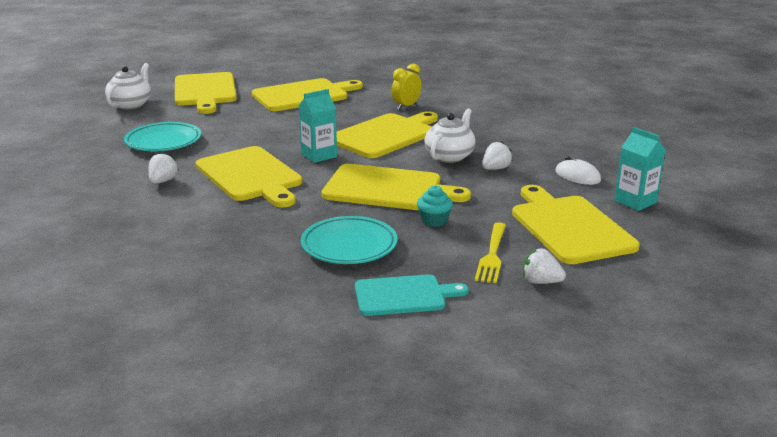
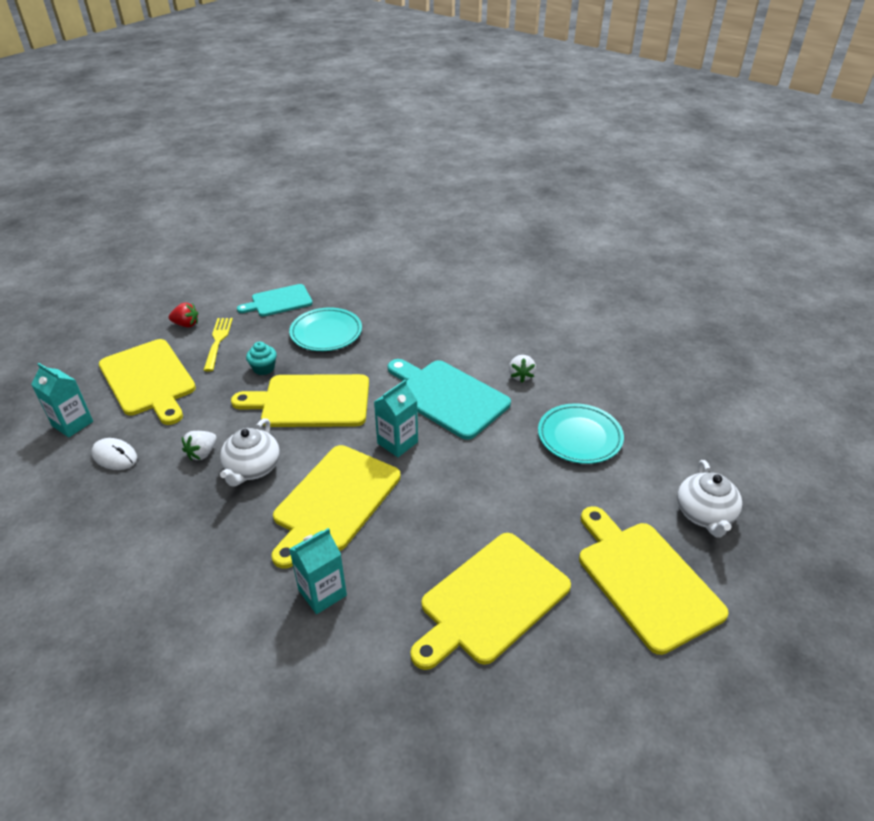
camera: 165 degrees right, 15 degrees up
yellow cutting board [196,146,302,207] -> turquoise cutting board [388,359,511,440]
yellow clock [392,64,422,110] -> turquoise carton [289,528,347,614]
white strawberry [523,248,566,284] -> red strawberry [169,302,198,328]

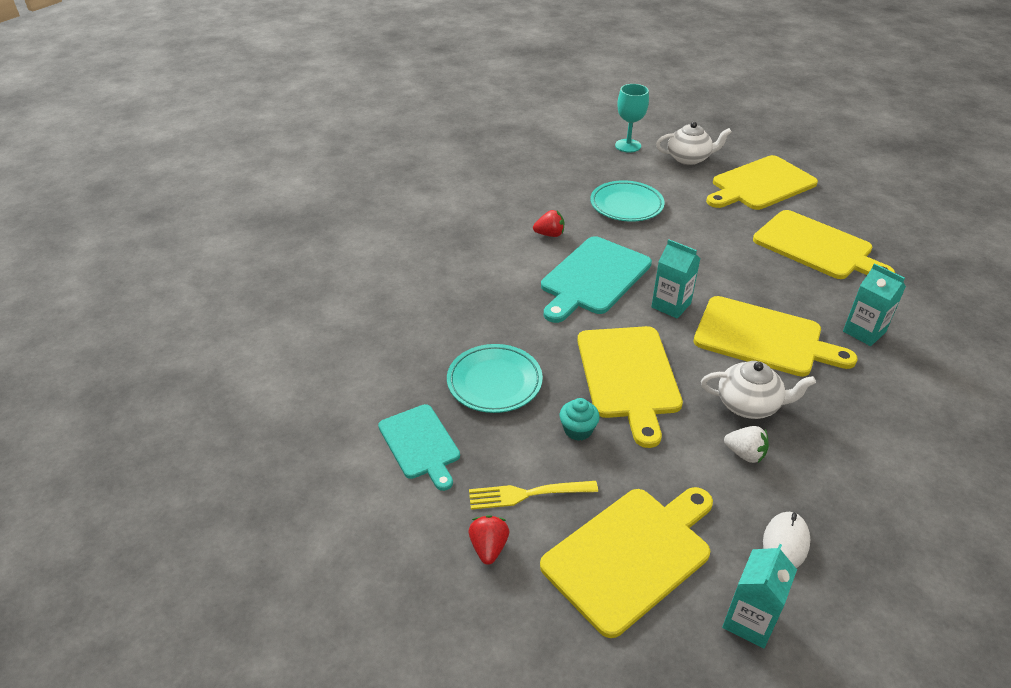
camera: 95 degrees left, 0 degrees up
white strawberry [509,355,536,382] -> red strawberry [533,210,564,237]
none -> turquoise goblet [615,84,649,153]

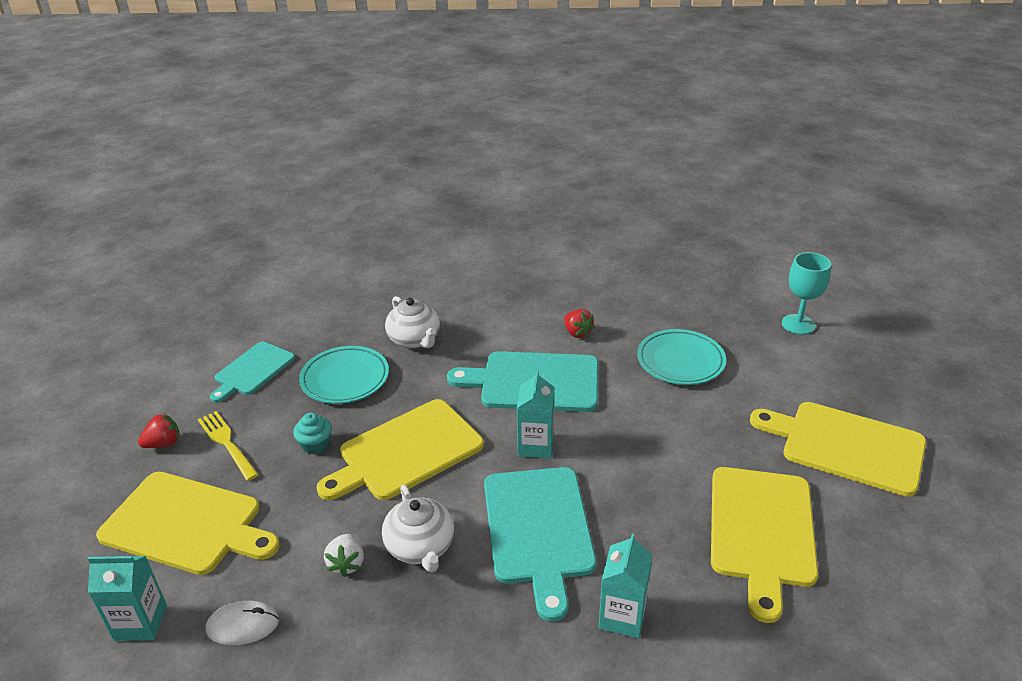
camera: 60 degrees right, 5 degrees down
white teapot [656,122,732,165] -> white teapot moved to [385,296,440,348]
yellow cutting board [694,296,858,377] -> turquoise cutting board [484,467,596,622]

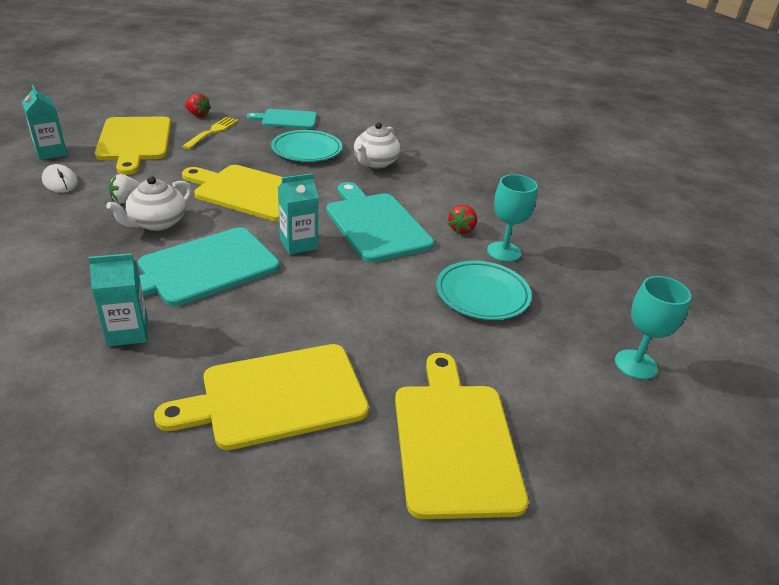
camera: 55 degrees right, 0 degrees up
turquoise cupcake [293,413,332,455] -> none
none -> turquoise goblet [487,174,538,262]

